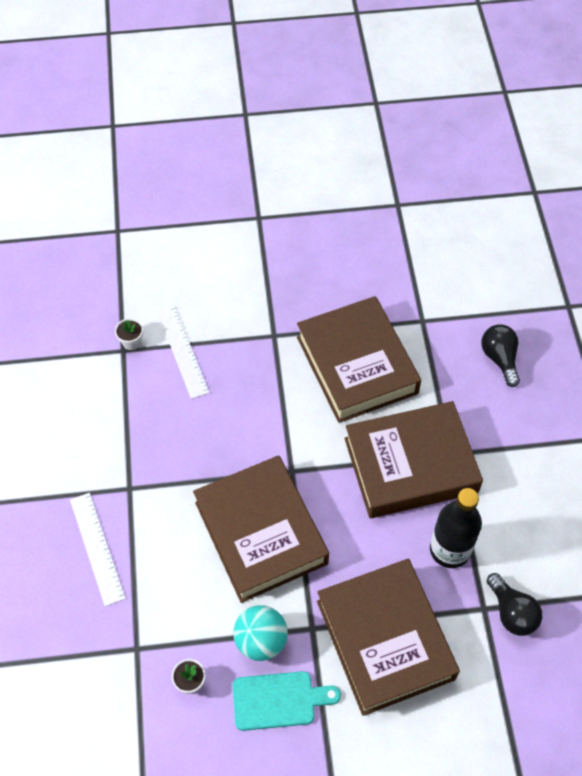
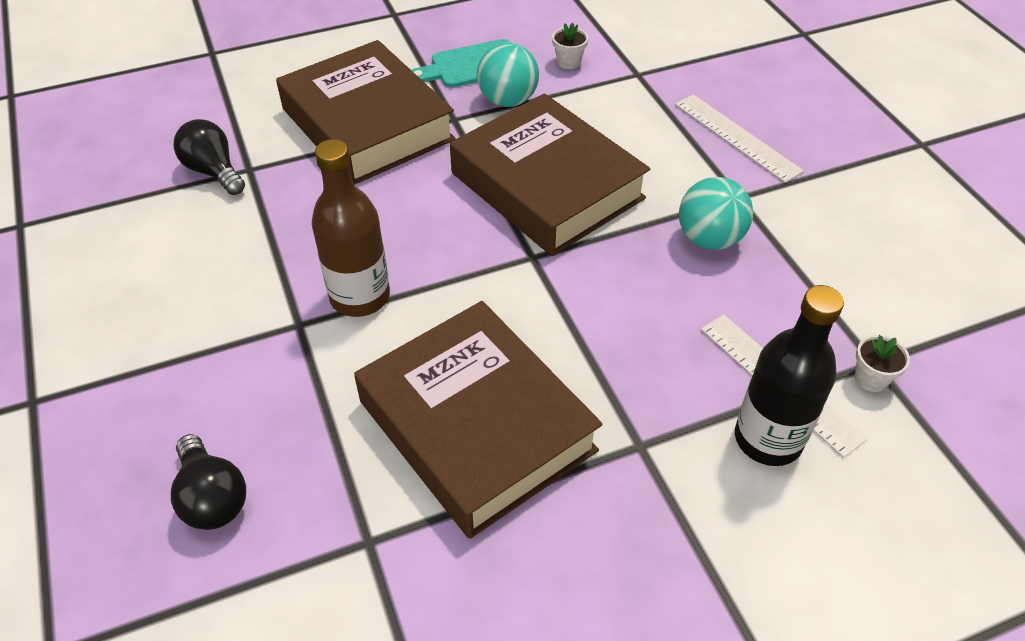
camera: 165 degrees right, 10 degrees down
brown book [344,401,483,518] -> brown bottle [312,139,390,317]
black bottle [430,488,482,568] -> black bottle moved to [735,285,844,466]
none -> turquoise ball [679,177,753,250]

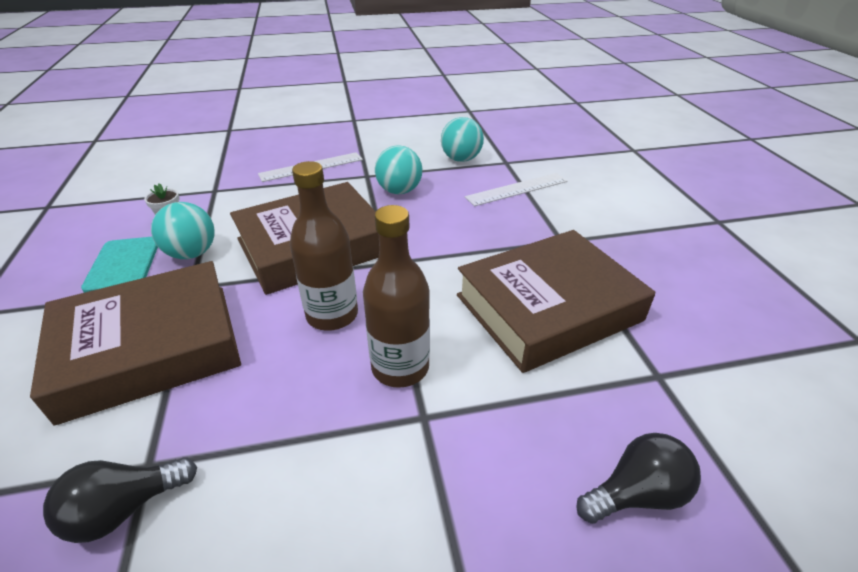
camera: 80 degrees left, 10 degrees down
black bottle [735,285,844,466] -> none
white flower pot [855,335,910,392] -> none
none -> brown bottle [290,161,358,331]
none -> turquoise ball [441,117,484,162]

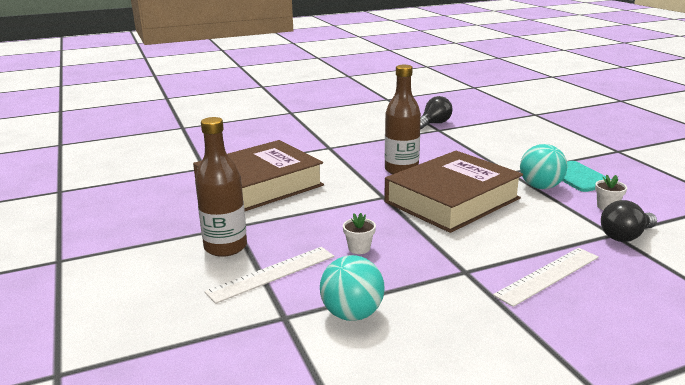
camera: 170 degrees right, 15 degrees down
brown book [30,261,241,426] -> none
brown bottle [363,205,430,388] -> brown bottle moved to [195,117,247,257]
turquoise ball [375,145,422,194] -> none
black light bulb [576,433,701,524] -> black light bulb moved to [601,200,657,242]
none -> white flower pot [343,213,376,254]

